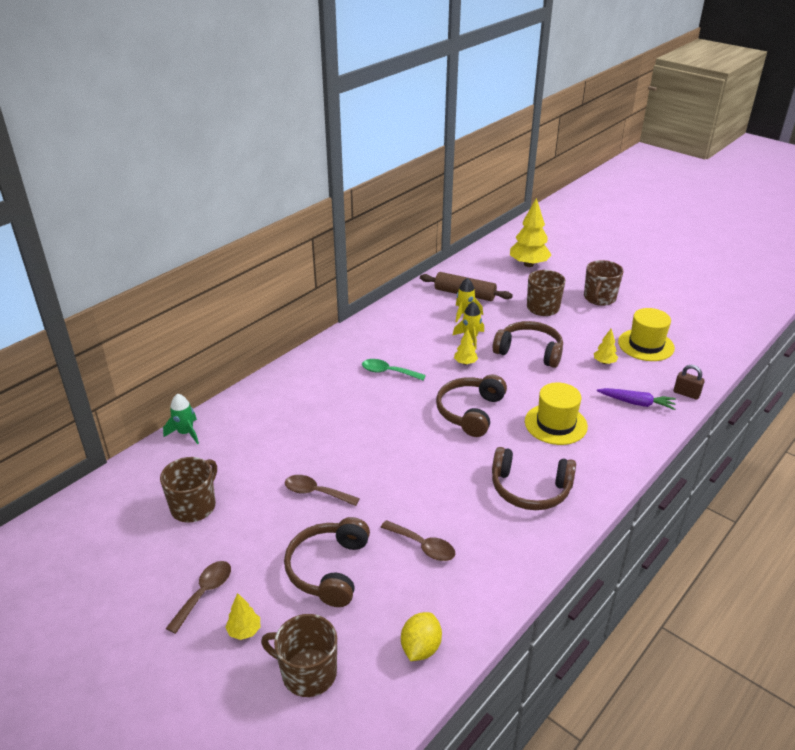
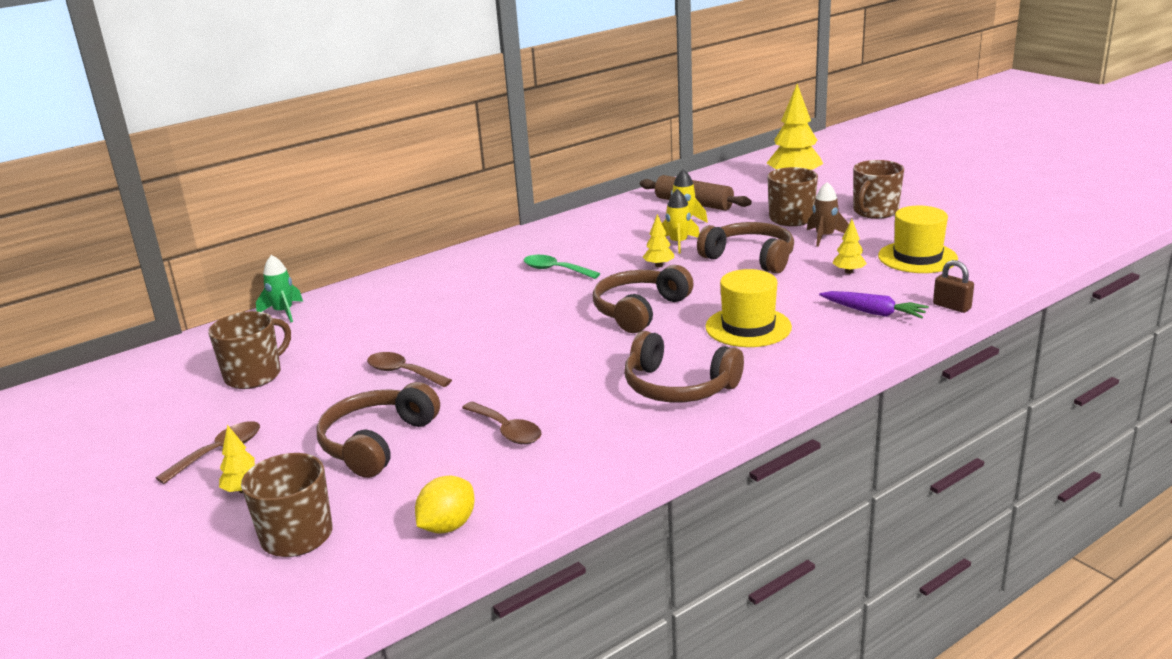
camera: 15 degrees right, 10 degrees down
none -> brown rocket [807,182,849,247]

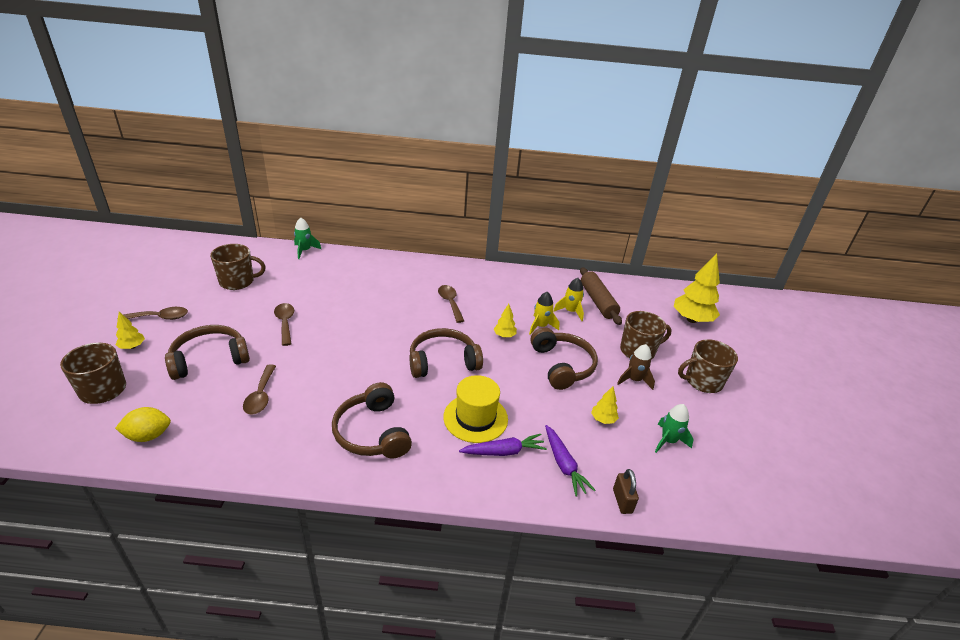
camera: 35 degrees right, 10 degrees up
green spoon [524,255,600,279] -> brown spoon [438,285,464,323]
yellow hat [878,206,958,273] -> green rocket [655,404,694,453]
none -> purple carrot [459,434,547,456]

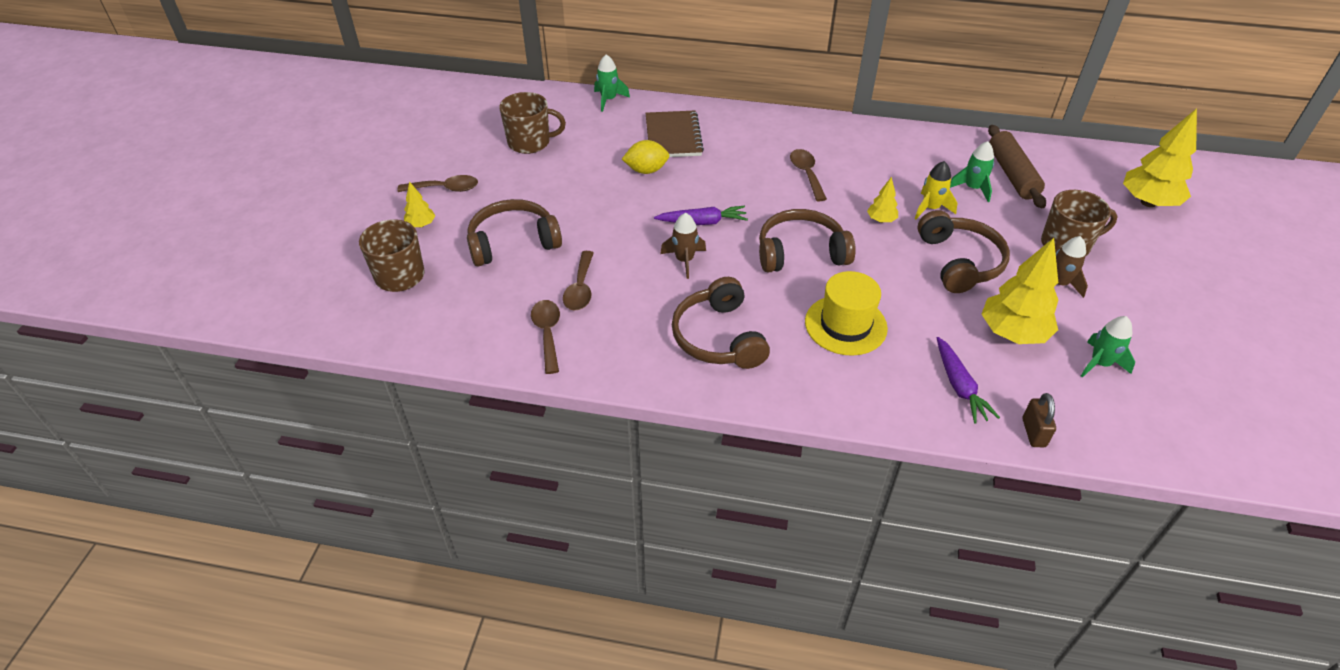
camera: 10 degrees right, 10 degrees up
yellow lemon [115,407,171,442] -> yellow lemon moved to [622,140,669,174]
brown spoon [274,303,294,346] -> brown spoon moved to [531,300,560,374]
purple carrot [459,434,547,456] -> purple carrot moved to [654,206,748,225]
yellow rocket [553,278,584,321] -> green rocket [950,141,994,202]
yellow tree [591,386,619,424] -> yellow tree [982,238,1058,344], size x2.06
brown mug [678,339,738,393] -> none
none -> brown notebook [646,111,704,157]
none -> brown rocket [660,213,706,279]

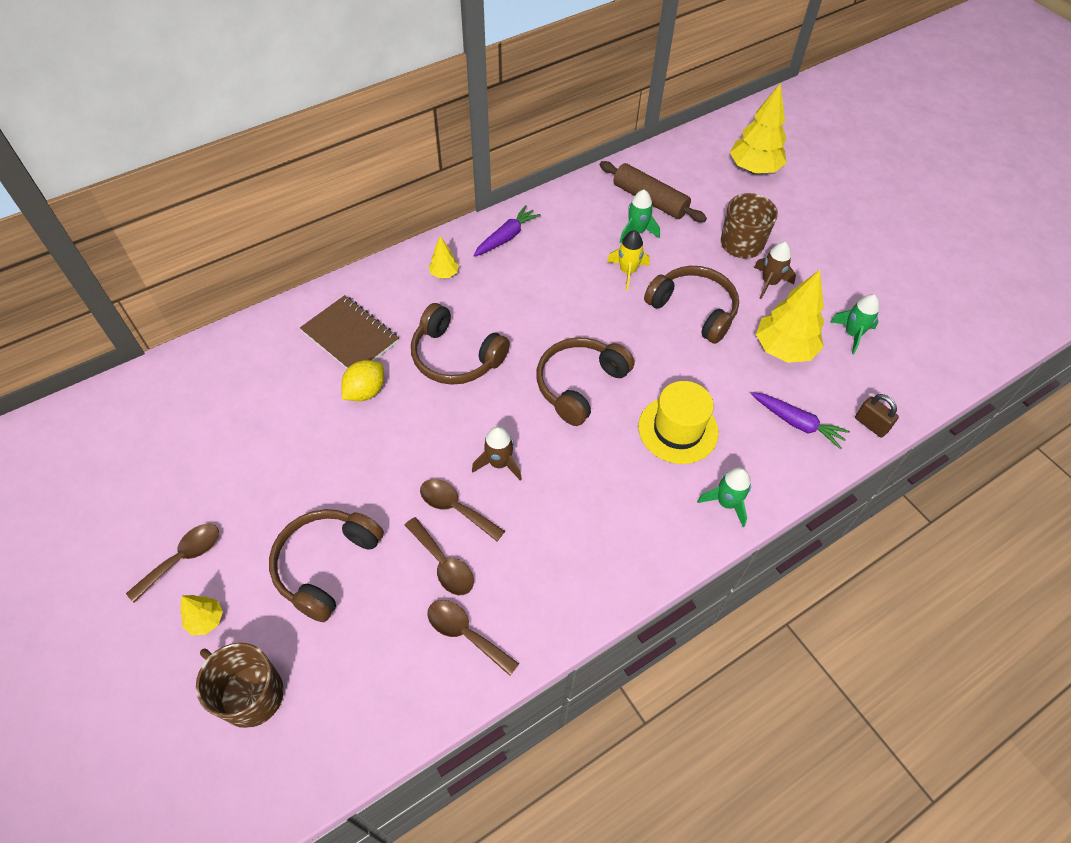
camera: 45 degrees left, 10 degrees up
brown mug [499,92,566,154] -> none
green rocket [594,54,630,112] -> green rocket moved to [697,467,751,527]
purple carrot [654,206,748,225] -> purple carrot moved to [473,205,541,257]
brown headphones [672,277,770,369] -> brown headphones moved to [411,303,510,385]
brown spoon [790,149,827,201] -> brown spoon moved to [420,479,505,541]
yellow tree [867,177,898,223] -> yellow tree moved to [429,236,459,278]

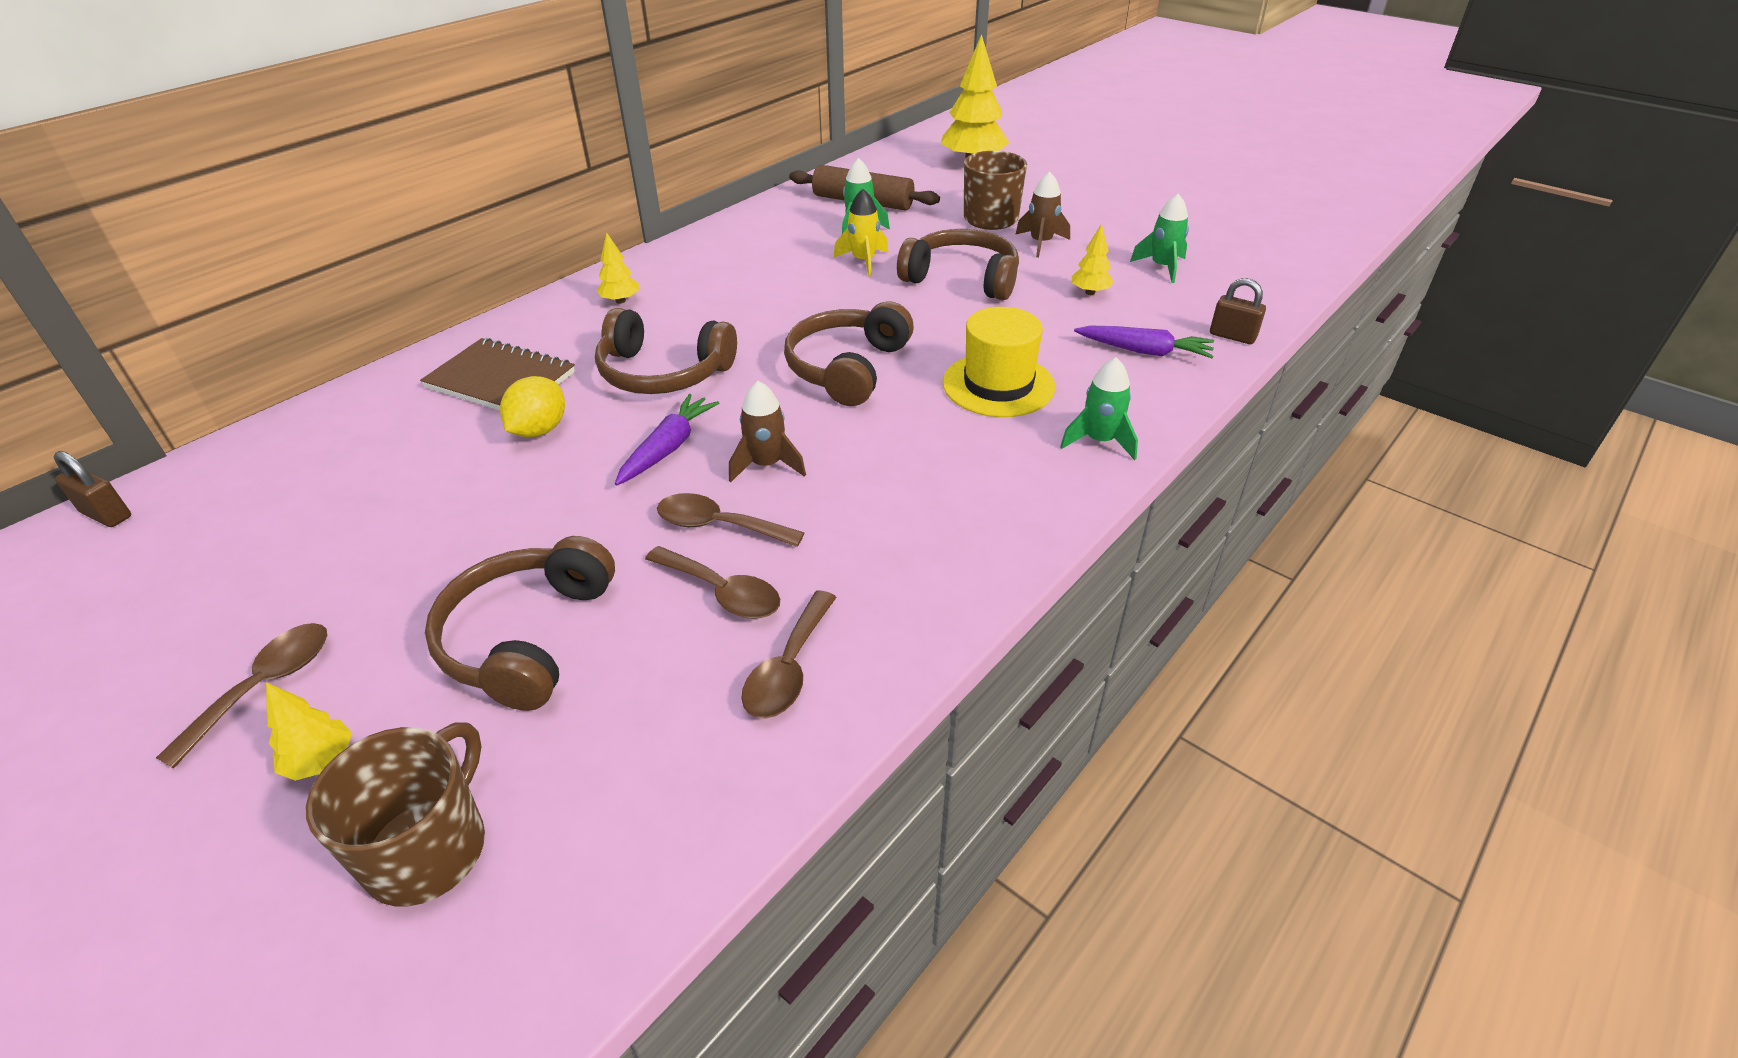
camera: 15 degrees left, 15 degrees down
brown mug [196,643,284,728] -> brown mug turned 90 degrees clockwise [306,722,485,906]
brown spoon [427,600,519,676] -> brown spoon turned 90 degrees counterclockwise [741,591,837,719]
purple carrot [473,205,541,257] -> purple carrot moved to [615,394,719,486]
yellow tree [756,270,824,363] -> yellow tree [1072,223,1114,295], size x0.49
none -> brown padlock [53,451,131,527]

